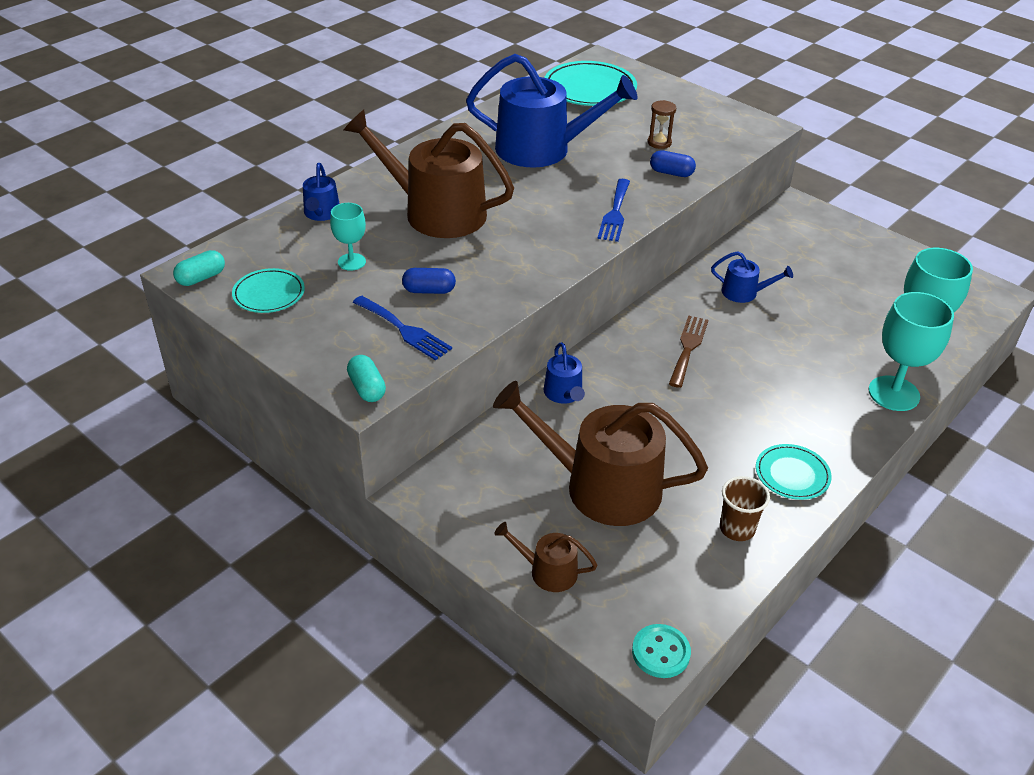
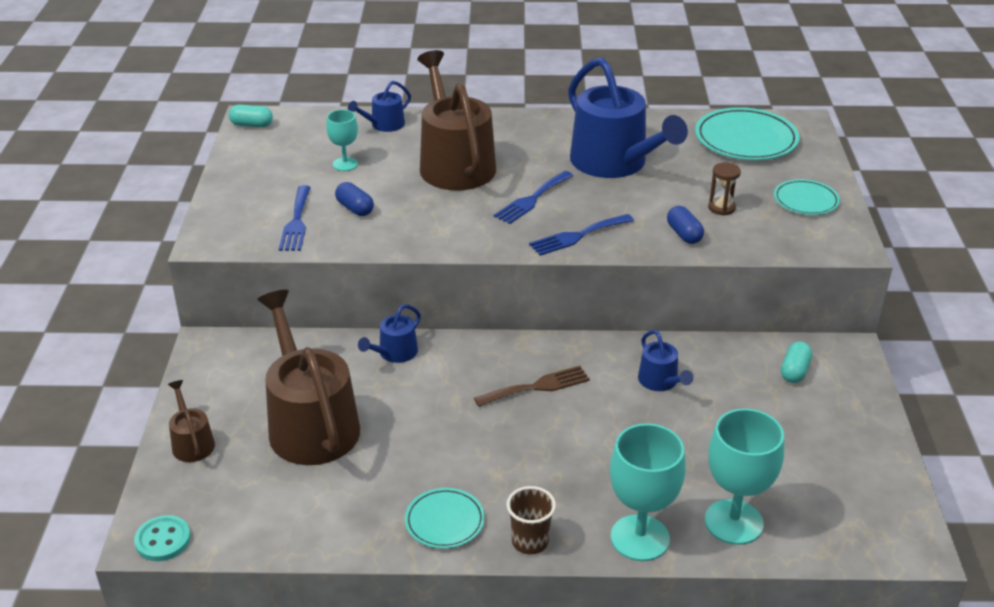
camera: 50 degrees right, 5 degrees down
turquoise plate [232,268,305,313] -> turquoise plate moved to [774,179,840,215]
turquoise capsule [347,355,386,402] -> turquoise capsule moved to [781,341,812,383]
brown cup [720,476,770,541] -> brown cup moved to [507,486,556,554]
none -> blue fork [494,171,573,224]

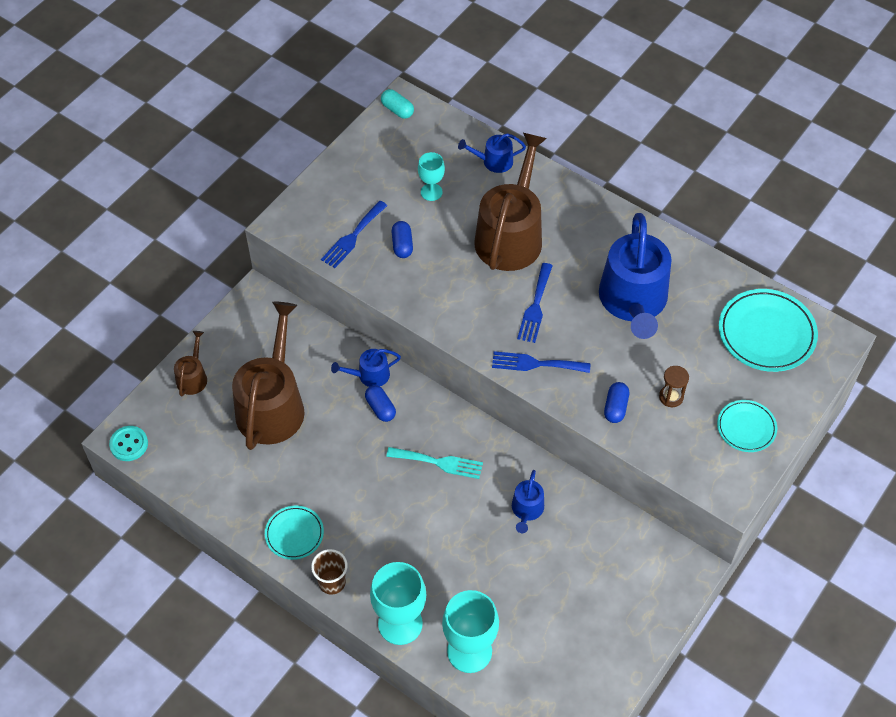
camera: 35 degrees right, 20 degrees up
brown fork [474,366,590,407] -> turquoise fork [386,447,483,479]
blue fork [494,171,573,224] -> blue fork turned 60 degrees counterclockwise [517,263,553,343]
turquoise capsule [781,341,812,383] -> none
none -> blue capsule [365,385,396,422]

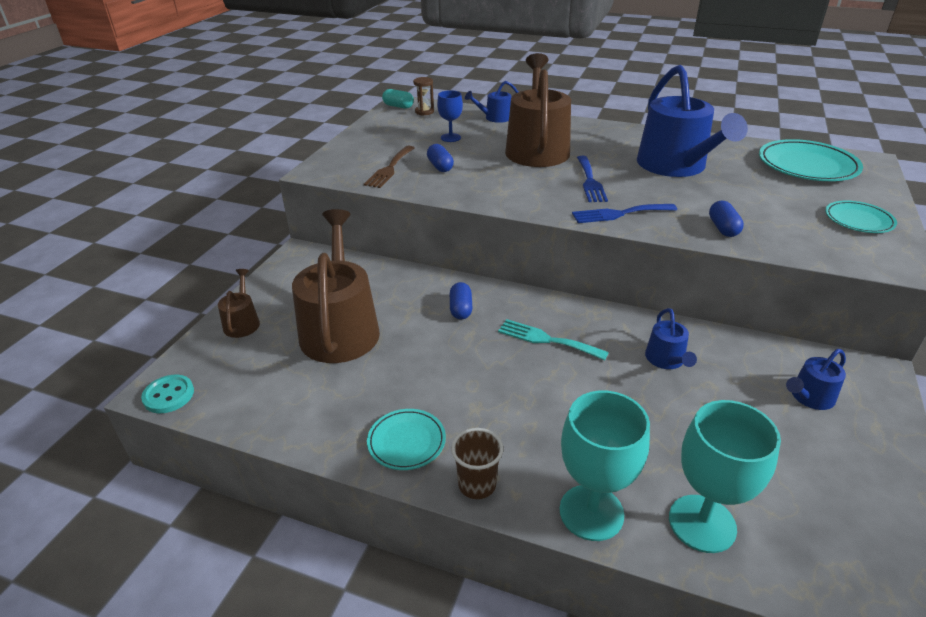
camera: 15 degrees left, 20 degrees down
blue fork [321,201,387,268] -> brown fork [364,146,414,188]
blue watering can [331,349,401,387] -> blue watering can moved to [786,349,846,410]
blue capsule [365,385,396,422] -> blue capsule turned 45 degrees clockwise [450,282,473,319]
turquoise fork [386,447,483,479] -> turquoise fork turned 150 degrees counterclockwise [498,319,609,360]
turquoise goblet [418,152,445,201] -> blue goblet [437,90,463,142]
brown hourglass [659,366,689,407] -> brown hourglass moved to [413,77,434,116]

